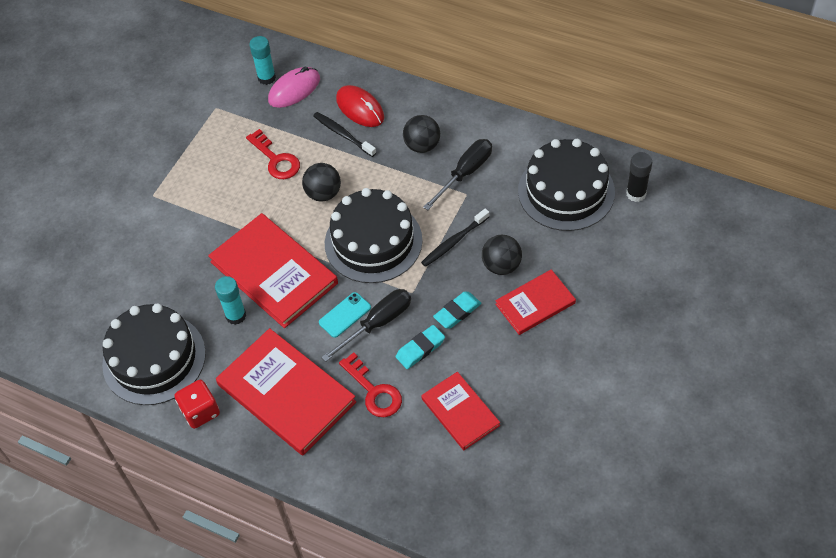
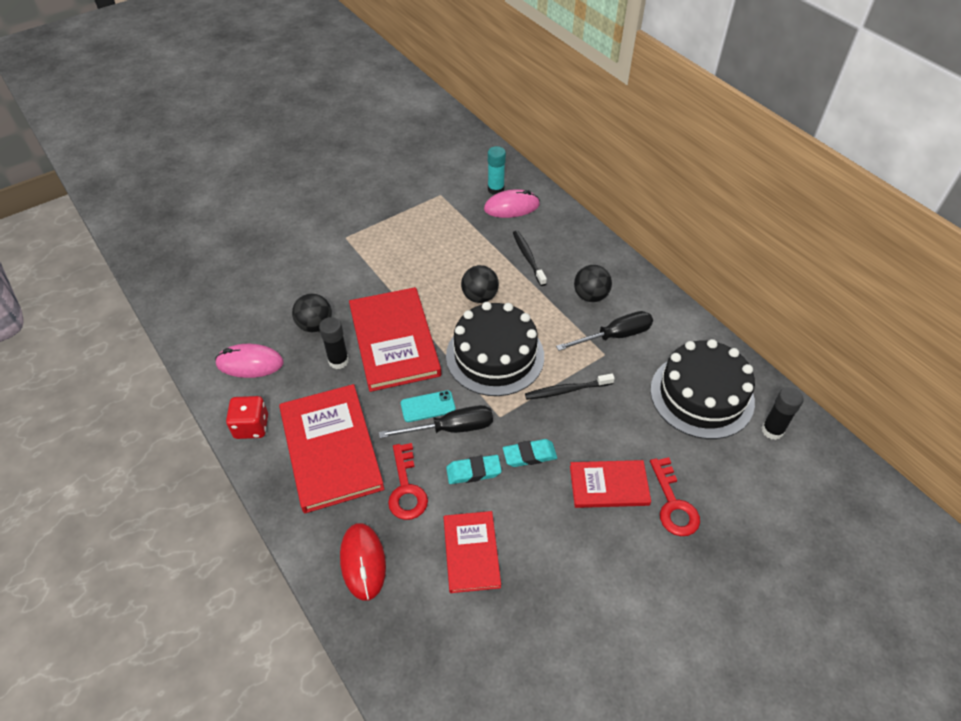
camera: 25 degrees right, 5 degrees down
black cake [102,303,206,405] -> pink mouse [215,344,284,378]
turquoise glue stick [215,276,246,325] -> black glue stick [319,317,349,369]
red key [246,129,300,179] -> red key moved to [650,457,700,536]
red mouse [336,85,384,127] -> red mouse moved to [340,523,386,601]
black ball [482,235,522,275] -> black ball moved to [292,294,332,332]

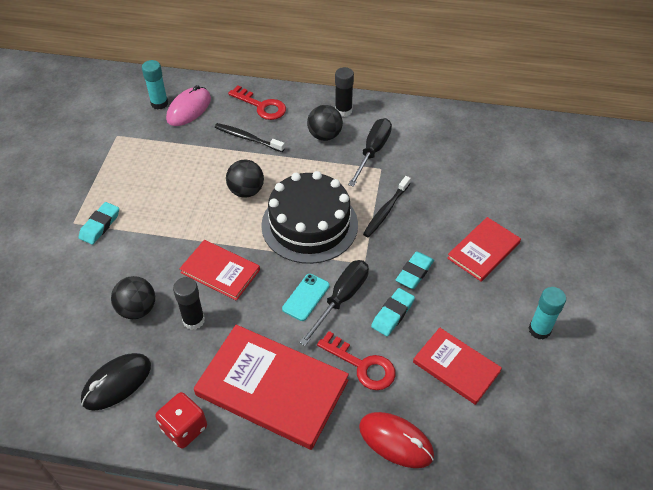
camera: 45 degrees left, 0 degrees up
pink mouse [215,344,284,378] -> black mouse [81,353,151,411]
red book [349,287,441,392] -> red book [180,240,260,301], size x0.58
black cake [650,339,755,439] -> none
red key [650,457,700,536] -> red key moved to [228,85,286,120]
black glue stick [762,387,804,440] -> black glue stick moved to [335,67,354,117]
none -> turquoise eraser [79,202,119,245]
none -> turquoise glue stick [529,287,566,340]

